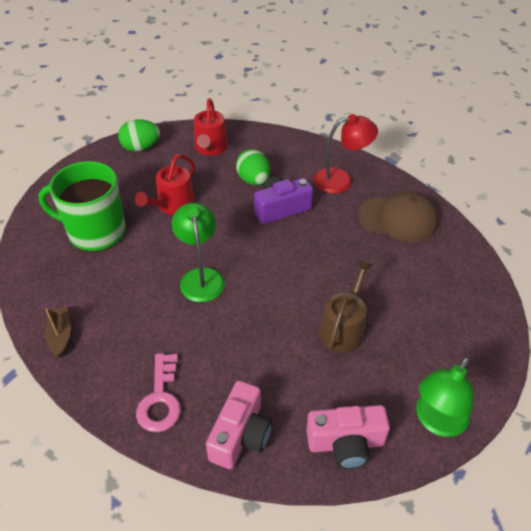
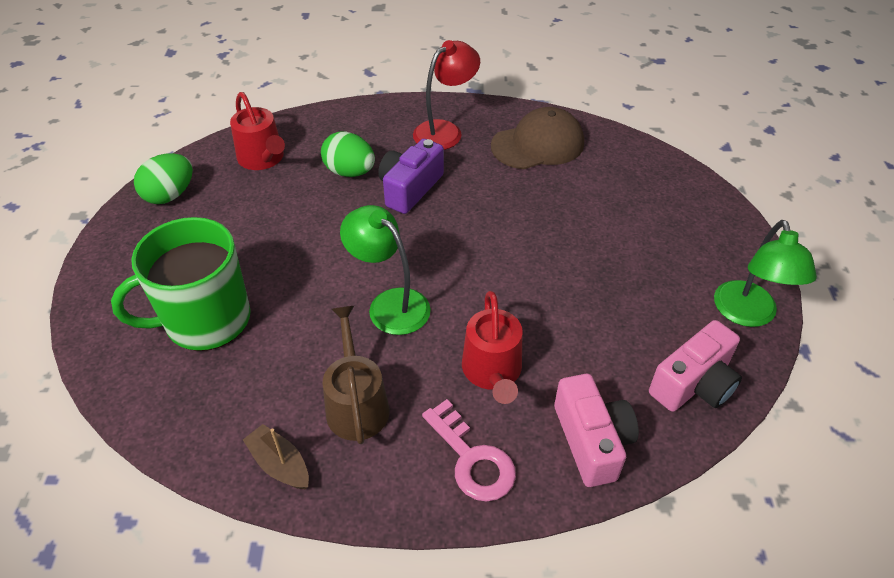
camera: 35 degrees left, 0 degrees up
red watering can [135,154,195,215] -> red watering can moved to [462,291,523,404]
brown watering can [320,260,373,352] -> brown watering can moved to [323,305,390,444]

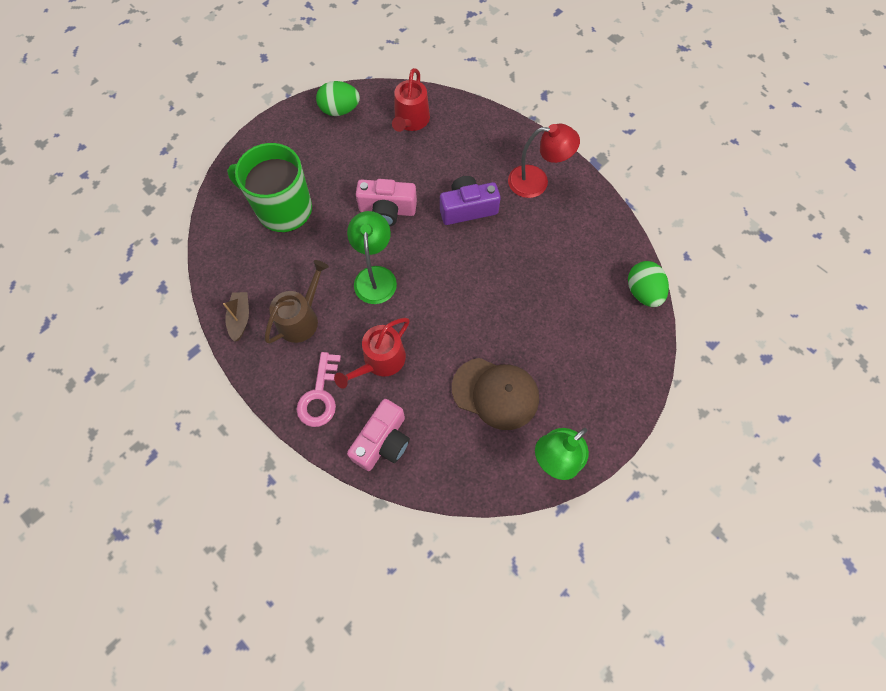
camera: 45 degrees right, 20 degrees up
green egg [321,132,375,177] -> green egg moved to [628,261,669,307]
brown cap [491,107,584,169] -> brown cap moved to [452,358,539,430]
pink camera [649,320,742,412] -> pink camera moved to [356,179,417,226]

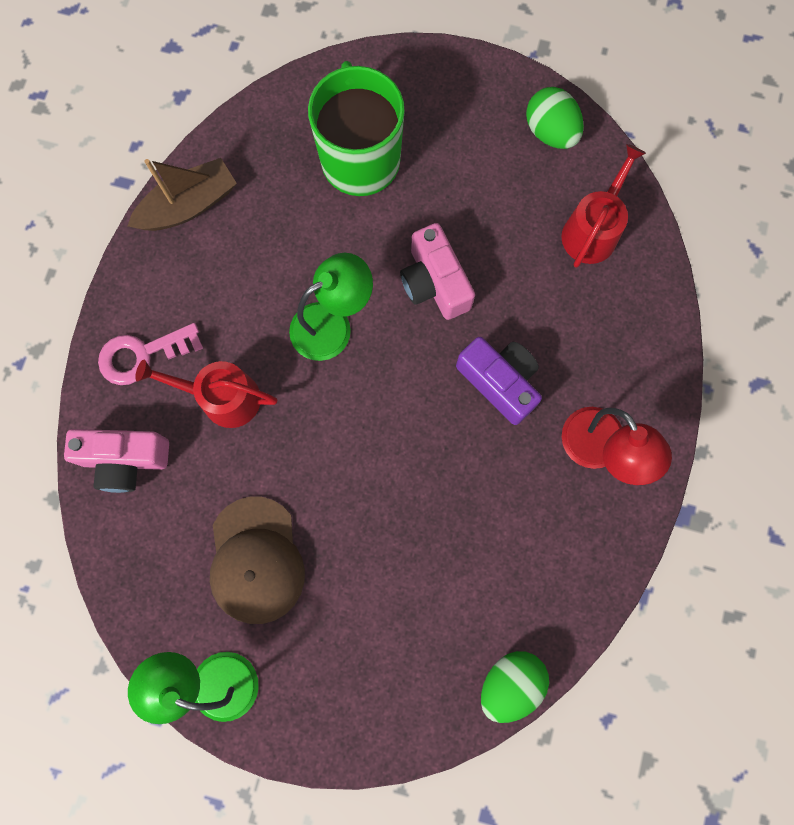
camera: 60 degrees right, 10 degrees up
brown boat [223,292,249,342] -> brown boat [127,158,237,231], size x1.56
brown watering can [265,260,329,344] -> none
red watering can [392,68,430,132] -> red watering can turned 135 degrees clockwise [561,144,646,268]

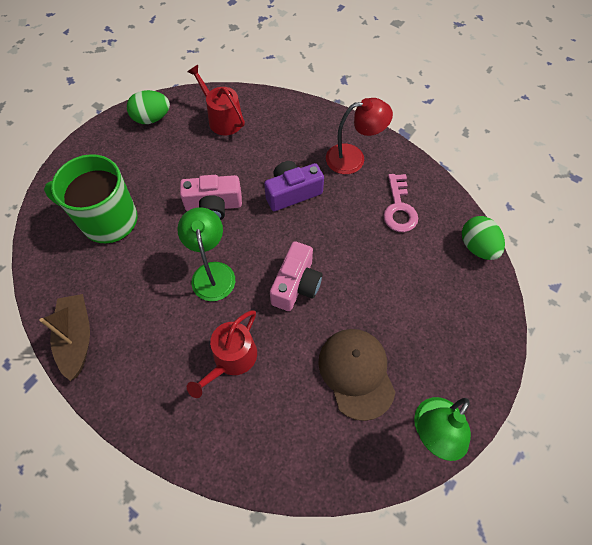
camera: 70 degrees left, 15 degrees down
pink camera [64,429,169,493] -> pink camera moved to [270,241,322,311]
pink key [98,323,203,385] -> pink key moved to [383,174,418,232]
brown cap [210,497,305,624] -> brown cap turned 120 degrees counterclockwise [318,329,395,421]

